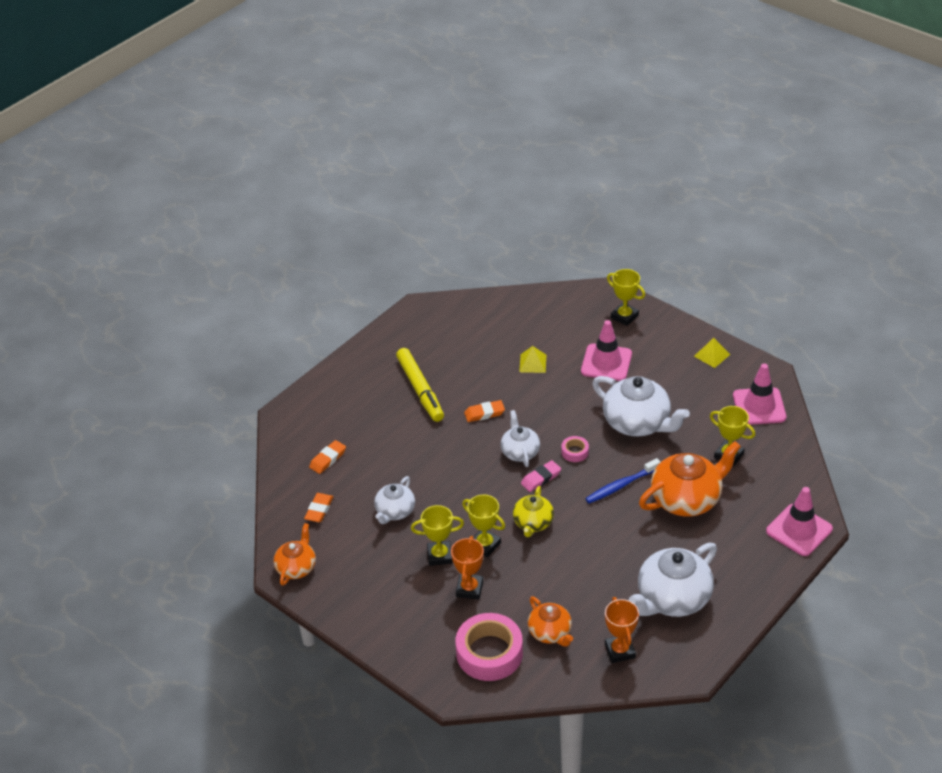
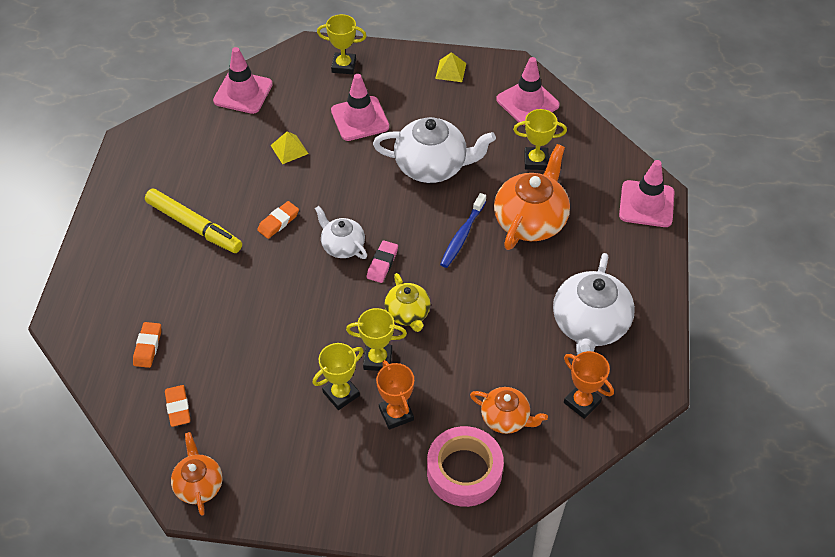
camera: 35 degrees left, 10 degrees up
white teapot [374,476,415,524] -> none
pink tape [561,436,589,462] -> none
none -> pink traffic cone [213,47,273,114]

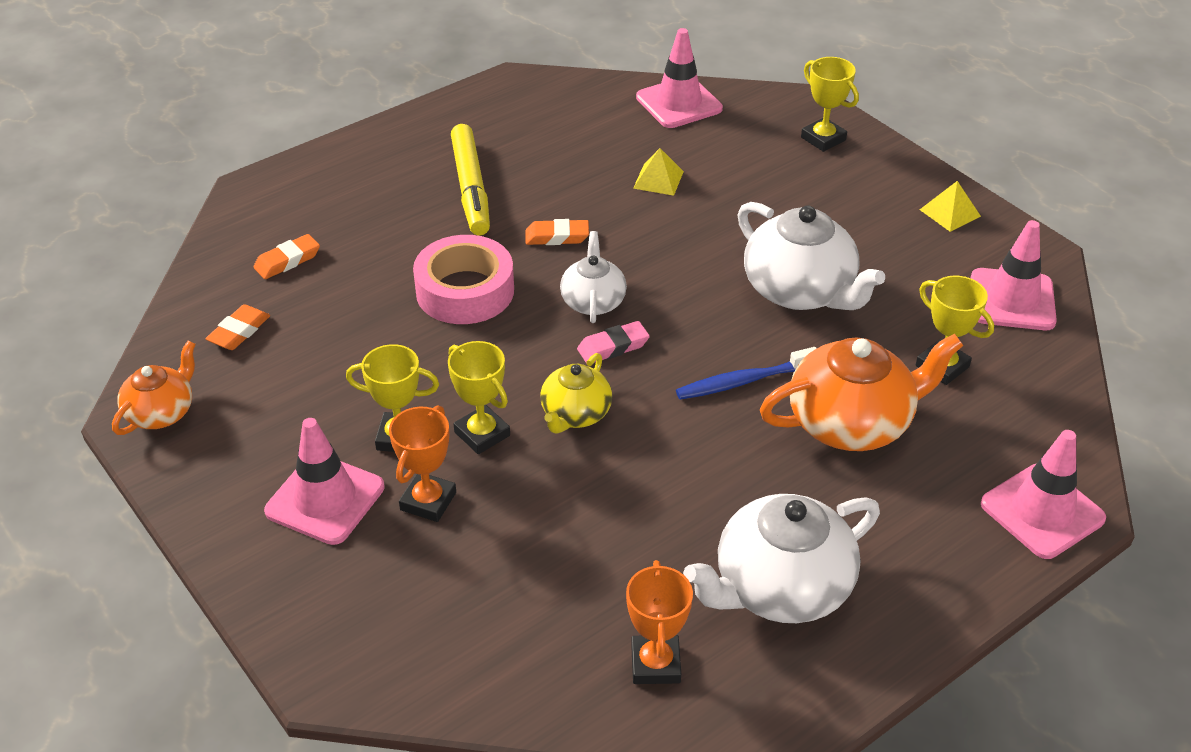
camera: 45 degrees right, 10 degrees down
pink traffic cone [331,74,389,141] -> pink traffic cone moved to [264,418,385,545]
pink tape [427,426,504,507] -> pink tape moved to [413,235,514,324]
orange teapot [470,387,548,434] -> none

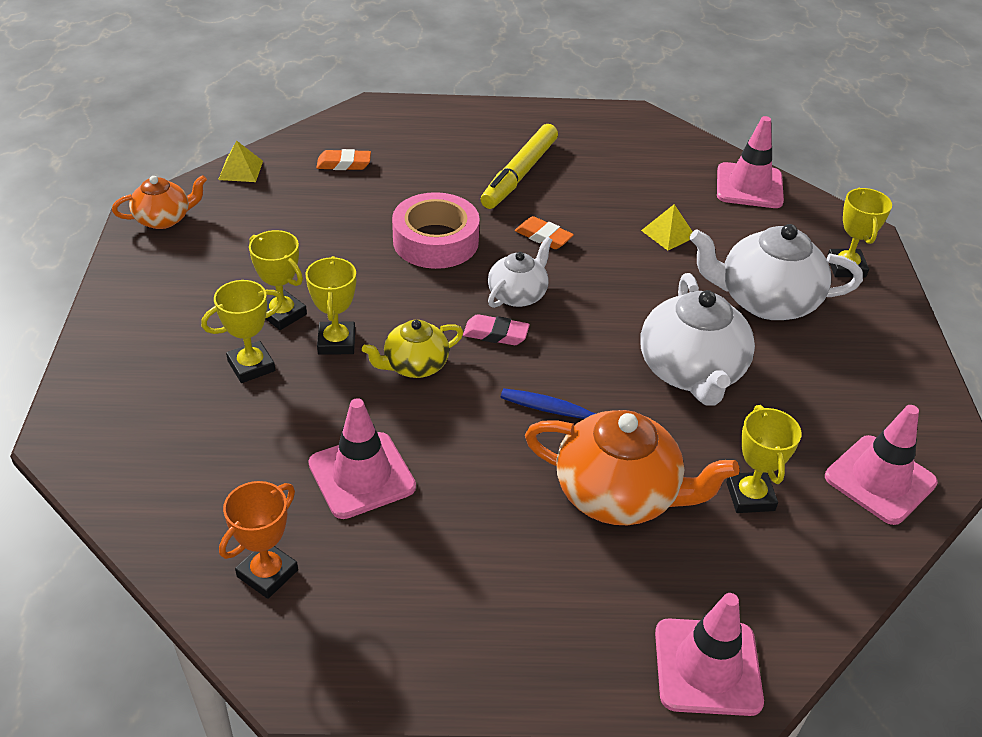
camera: 35 degrees right, 0 degrees up
orange eraser [205,304,270,350] -> none
pink traffic cone [264,418,385,545] -> pink traffic cone moved to [308,398,416,519]
orange trophy [389,405,456,522] -> yellow trophy [201,280,283,383]
white teapot [683,494,880,623] -> white teapot moved to [690,224,863,320]
yellow pyramid [920,181,981,232] -> yellow pyramid moved to [218,140,263,182]

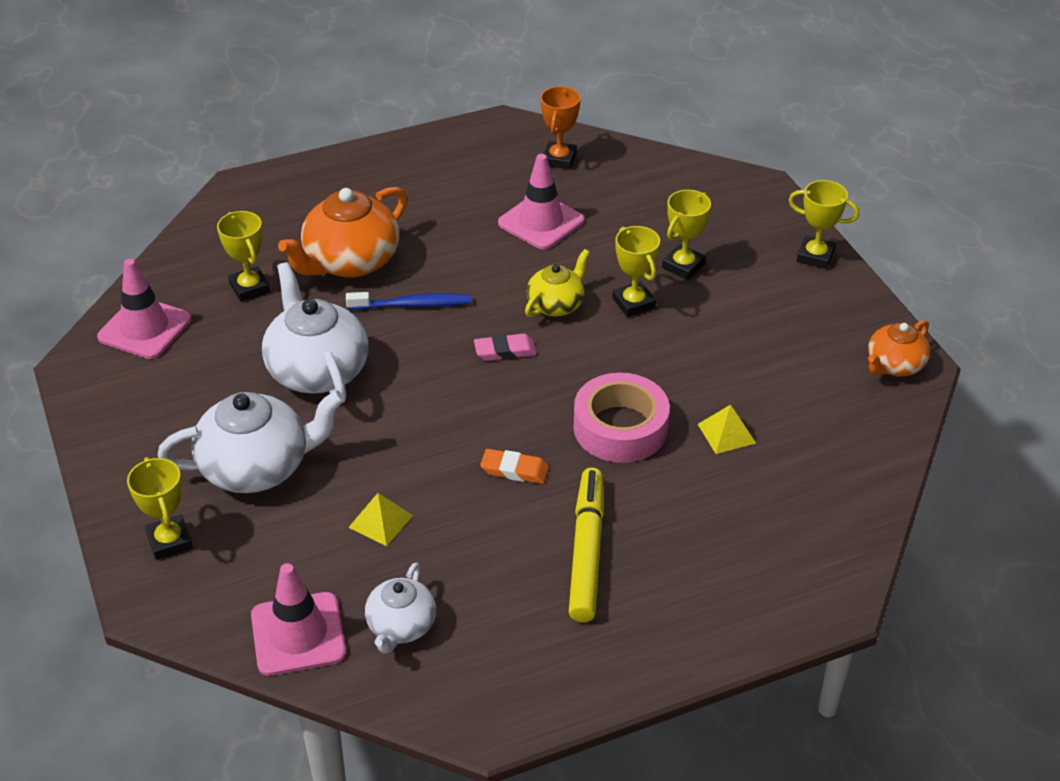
camera: 160 degrees right, 0 degrees up
yellow pyramid [218,140,263,182] -> yellow pyramid moved to [698,405,756,454]
yellow trophy [249,230,307,330] -> yellow trophy moved to [789,180,859,269]
orange eraser [316,149,371,170] -> none
white teapot [488,237,552,308] -> white teapot moved to [365,562,436,654]
orange teapot [525,410,740,525] -> orange teapot turned 45 degrees counterclockwise [278,187,407,278]
pink traffic cone [655,593,764,716] -> none

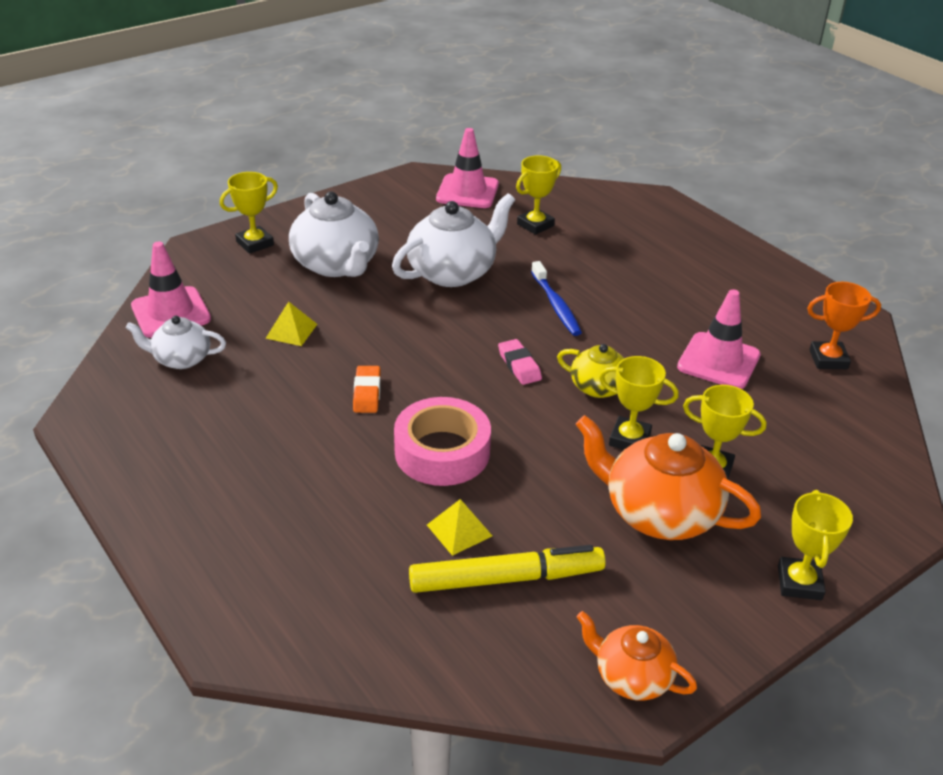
camera: 75 degrees right, 5 degrees down
orange teapot [278,187,407,278] -> orange teapot moved to [576,415,761,540]
yellow marker [569,468,604,622] -> yellow marker moved to [409,545,606,593]
yellow trophy [612,226,660,317] -> yellow trophy turned 60 degrees clockwise [599,356,679,450]

